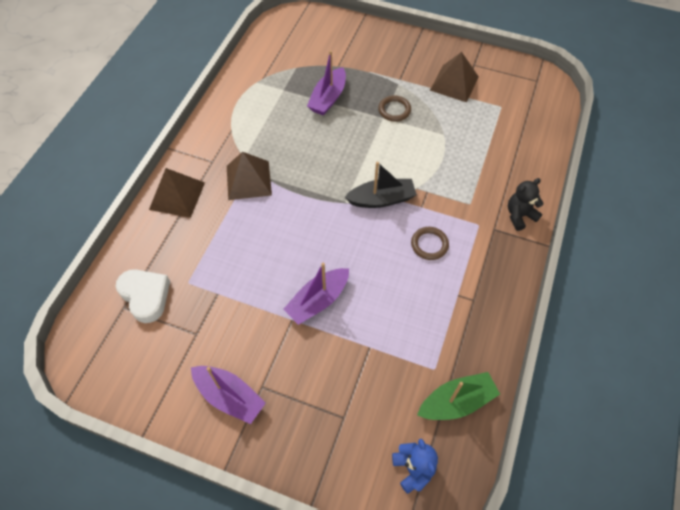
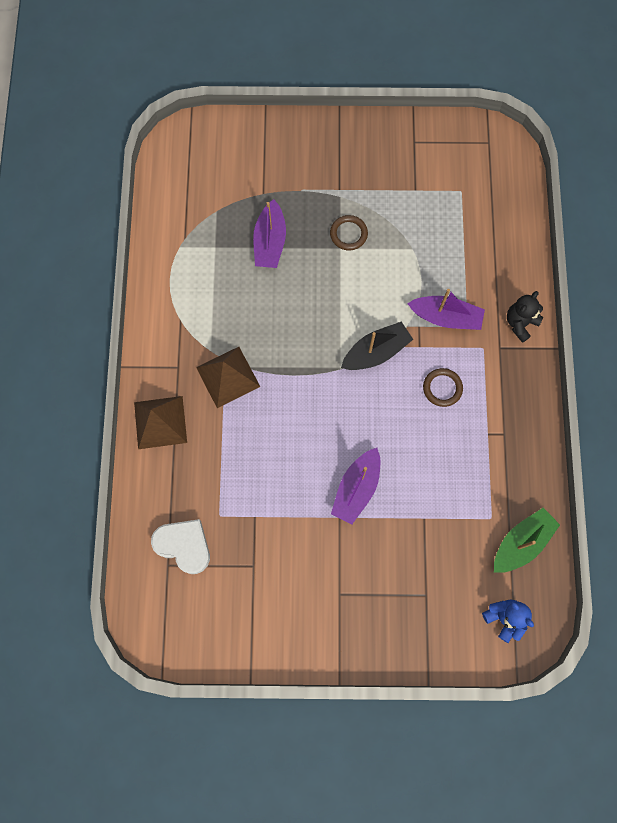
camera: 20 degrees left, 15 degrees up
purple boat [191,366,266,424] -> purple boat moved to [407,289,485,330]
brown pyramid [430,52,479,102] -> none

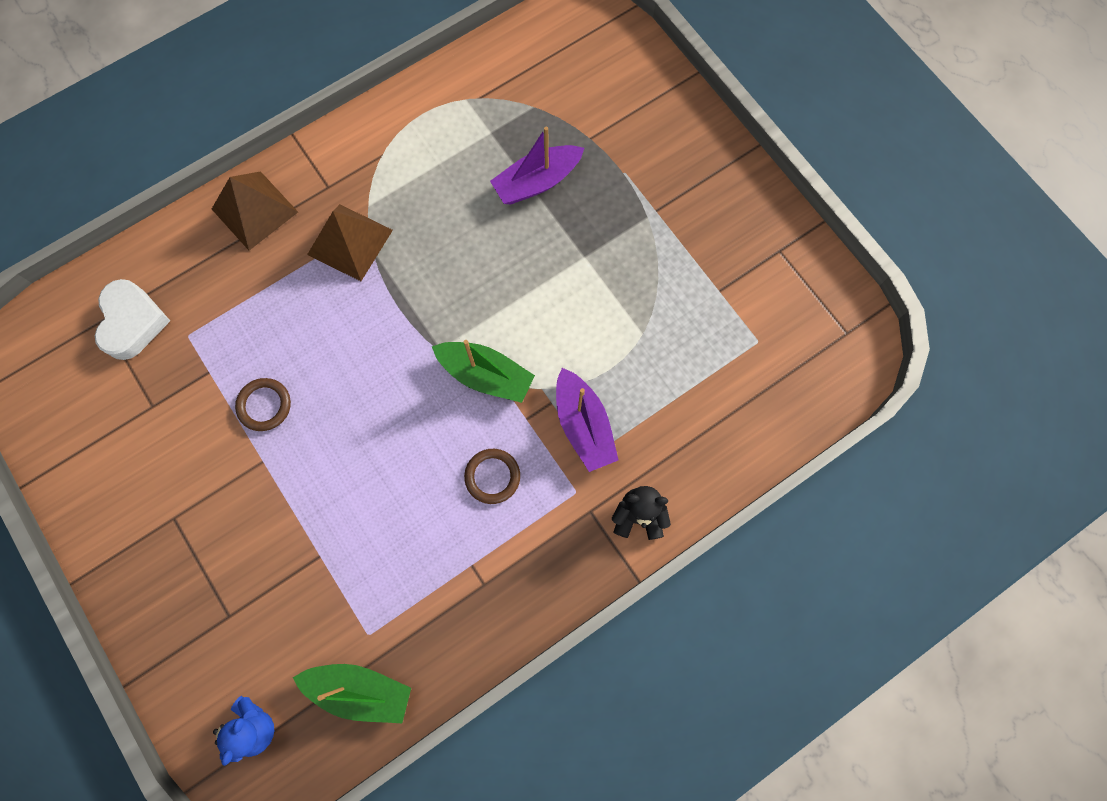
camera: 55 degrees right, 0 degrees up
brown ring [330,215,368,250] -> brown ring moved to [235,378,291,431]
purple boat [331,448,380,525] -> none
black boat [341,321,413,370] -> green boat [432,340,535,403]

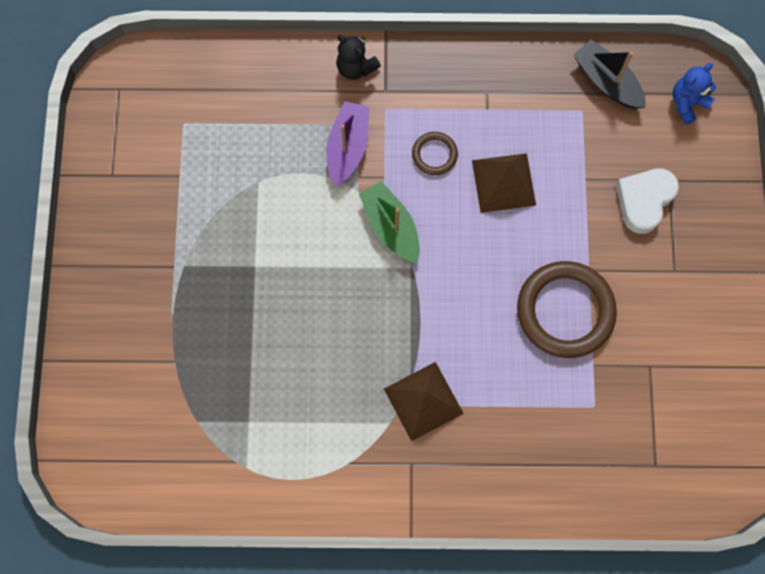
camera: 145 degrees left, 0 degrees up
white heart [95,279,170,360] -> white heart moved to [616,168,679,234]
brown pyramid [212,171,298,250] -> brown pyramid moved to [472,153,536,213]
brown ring [235,378,291,431] -> brown ring [517,261,617,358], size x2.07
green boat [293,664,411,723] -> black boat [573,40,646,109]
purple boat [490,127,584,204] -> none

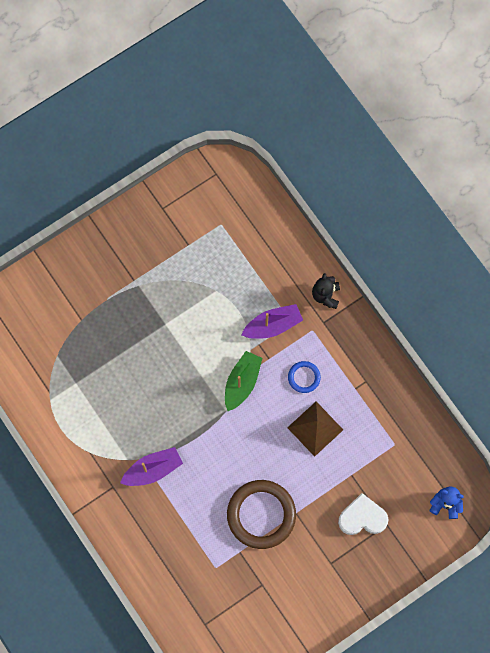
camera: 55 degrees right, 0 degrees up
brown pyramid [384,362,464,441] -> purple boat [120,447,183,486]
brown ring [412,132,458,175] -> blue ring [288,361,321,393]
black boat [573,40,646,109] -> none

